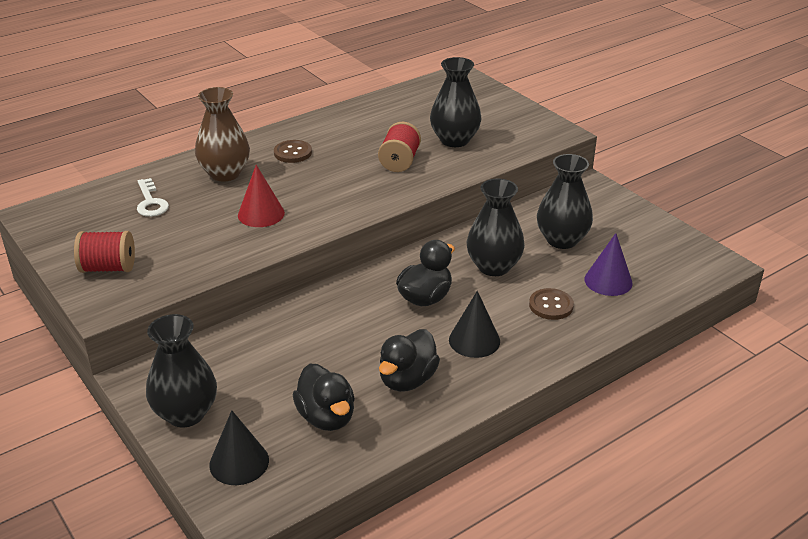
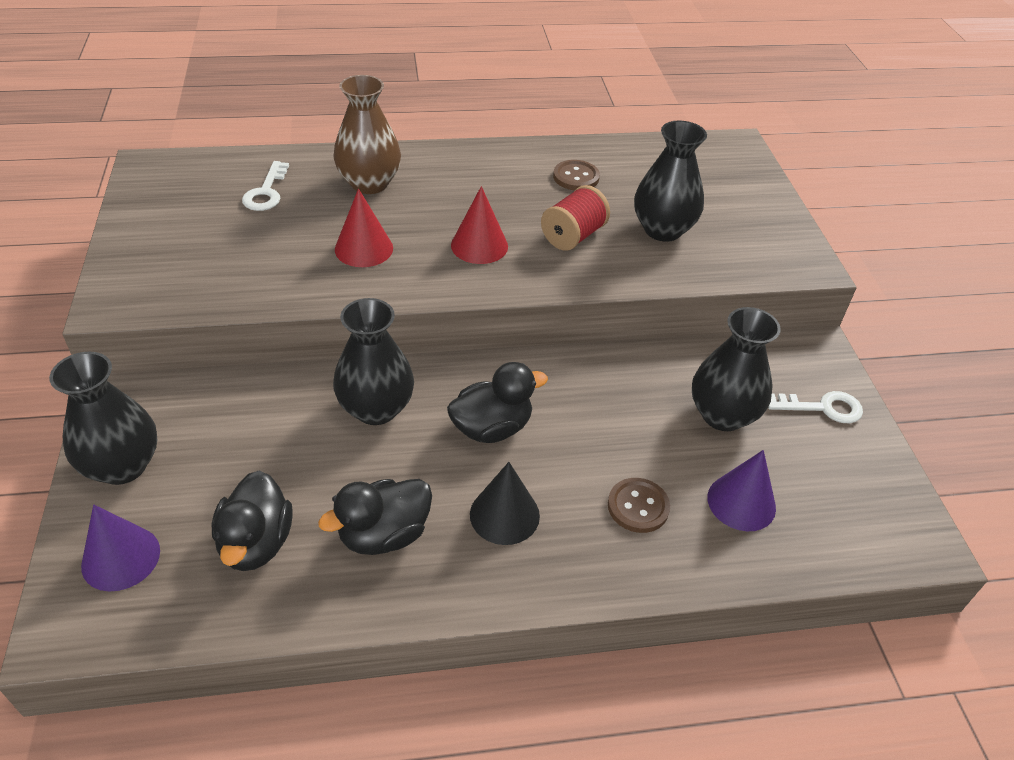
camera: 25 degrees right, 10 degrees up
red spool [74,231,135,273] -> none
black cone [209,410,269,485] -> purple cone [81,505,160,592]
brown button [274,140,312,163] -> brown button moved to [553,160,600,191]
black vase [467,179,525,276] -> black vase moved to [333,298,414,425]
none -> red cone [451,186,508,264]
none -> white key [768,391,863,423]

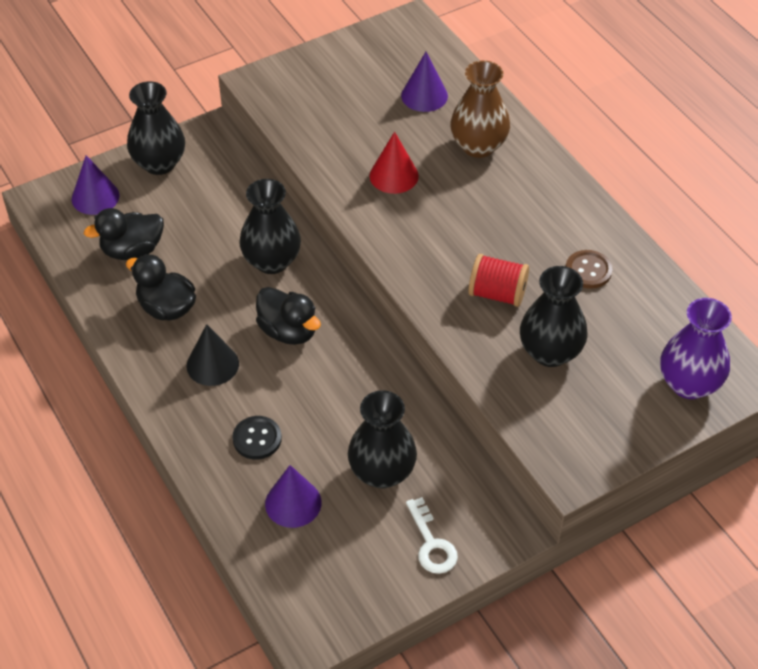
camera: 70 degrees right, 5 degrees up
white key [242,161,289,211] -> purple cone [401,52,448,112]
red cone [451,186,508,264] -> none
brown button [608,478,670,533] -> black button [232,416,282,459]
none -> purple vase [660,298,732,399]

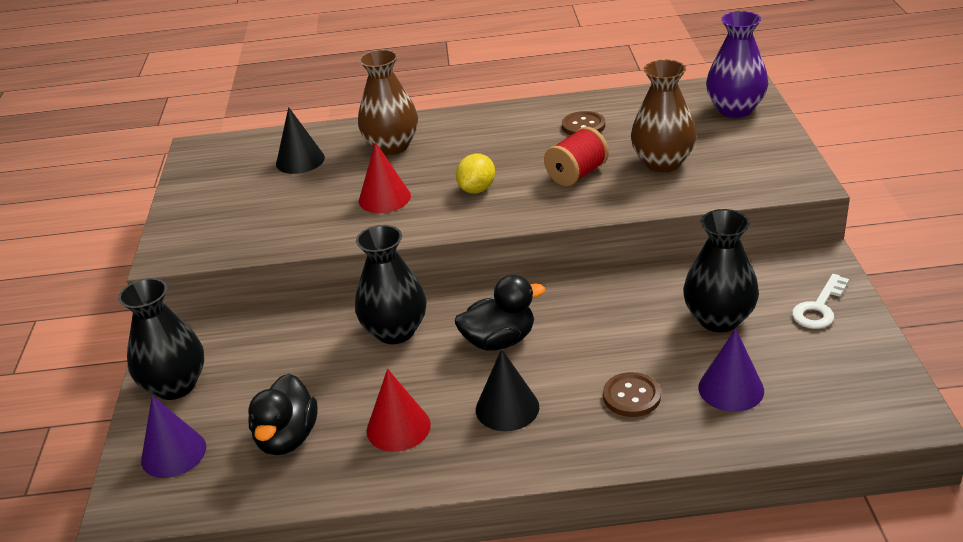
camera: 60 degrees left, 15 degrees down
black duck [126,254,196,321] -> red cone [367,369,431,452]
black button [232,416,282,459] -> brown button [603,372,661,417]
purple cone [401,52,448,112] -> black cone [276,107,325,174]
white key [406,497,458,574] -> white key turned 120 degrees clockwise [792,274,849,329]
black vase [520,266,588,367] -> brown vase [631,60,697,172]
none -> yellow lemon [456,153,495,194]

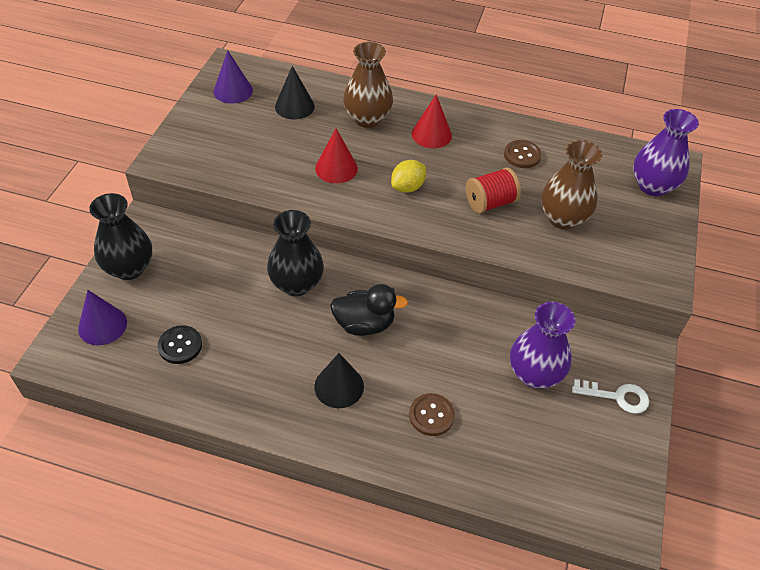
camera: 15 degrees right, 15 degrees up
black duck [248,373,318,455] -> black button [158,325,202,364]
red cone [367,369,431,452] -> red cone moved to [412,94,452,148]
black vase [683,209,759,332] -> purple vase [510,302,575,388]
purple cone [698,328,764,412] -> purple cone moved to [214,50,253,104]
white key [792,274,849,329] -> white key turned 135 degrees counterclockwise [572,379,649,414]

